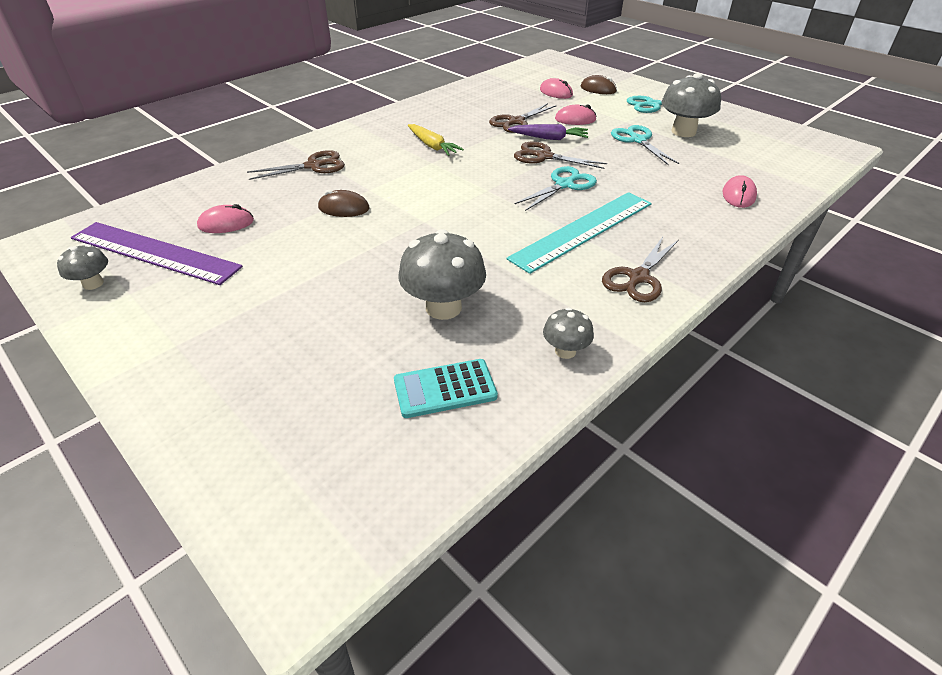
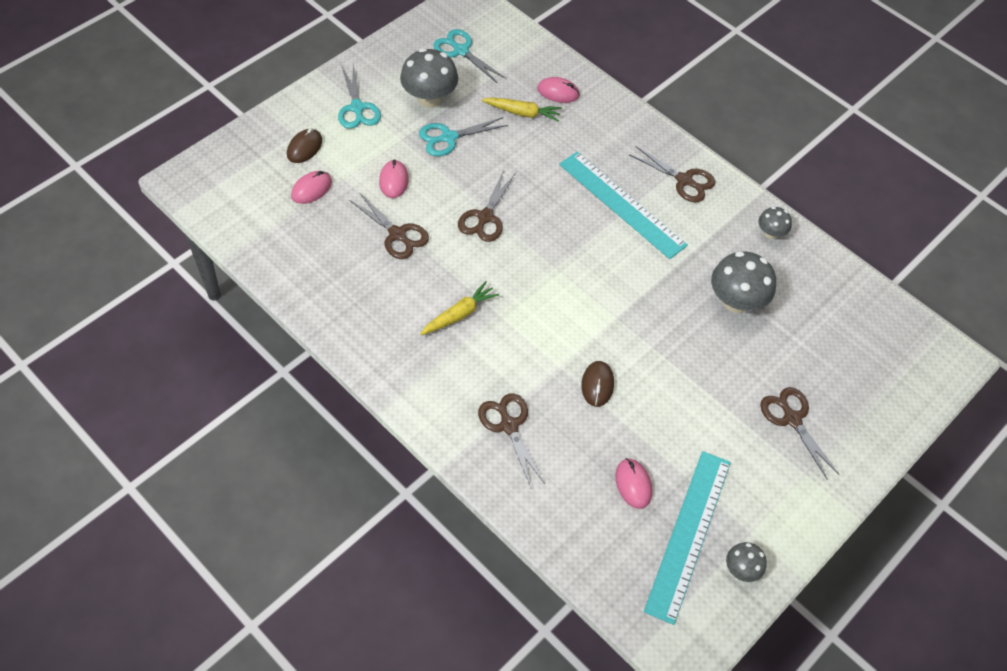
camera: 95 degrees left, 15 degrees up
purple ruler [71,222,243,285] -> turquoise ruler [644,451,731,625]
turquoise calculator [394,359,498,418] -> none
purple carrot [508,124,588,140] -> none
turquoise scissors [514,166,597,211] -> turquoise scissors moved to [433,29,506,84]
none -> yellow carrot [481,97,562,122]
none -> brown scissors [760,387,839,480]

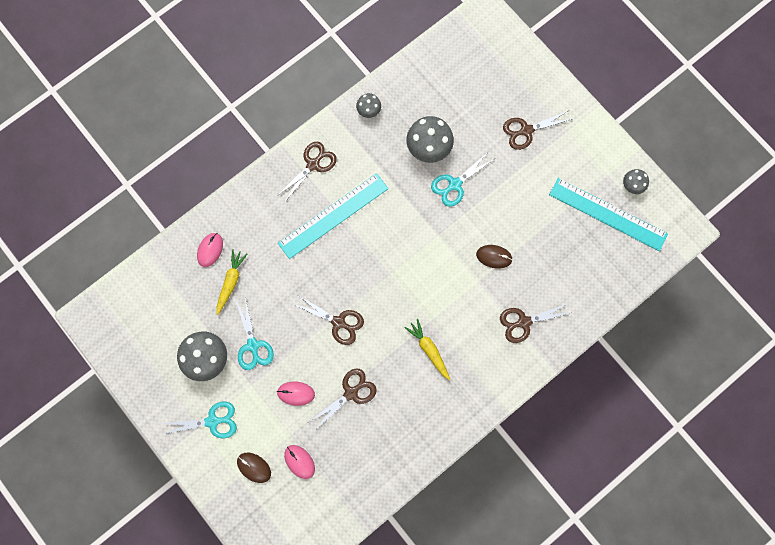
camera: 80 degrees left, 20 degrees up
turquoise scissors [433,29,506,84] -> turquoise scissors moved to [431,151,494,207]
pink mouse [615,458,652,509] -> none

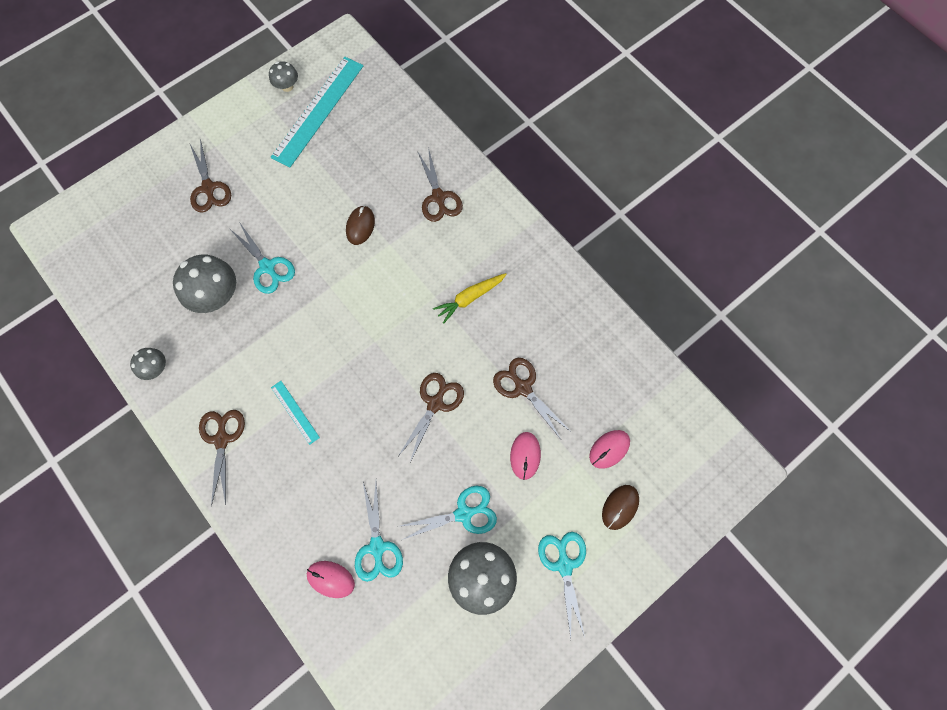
camera: 90 degrees left, 5 degrees down
yellow carrot [217,249,247,315] -> turquoise scissors [355,482,403,582]
brown scissors [277,142,337,203] -> brown scissors turned 45 degrees clockwise [199,410,245,506]
turquoise ruler [278,173,388,259] -> turquoise ruler [271,381,320,445], size x0.46

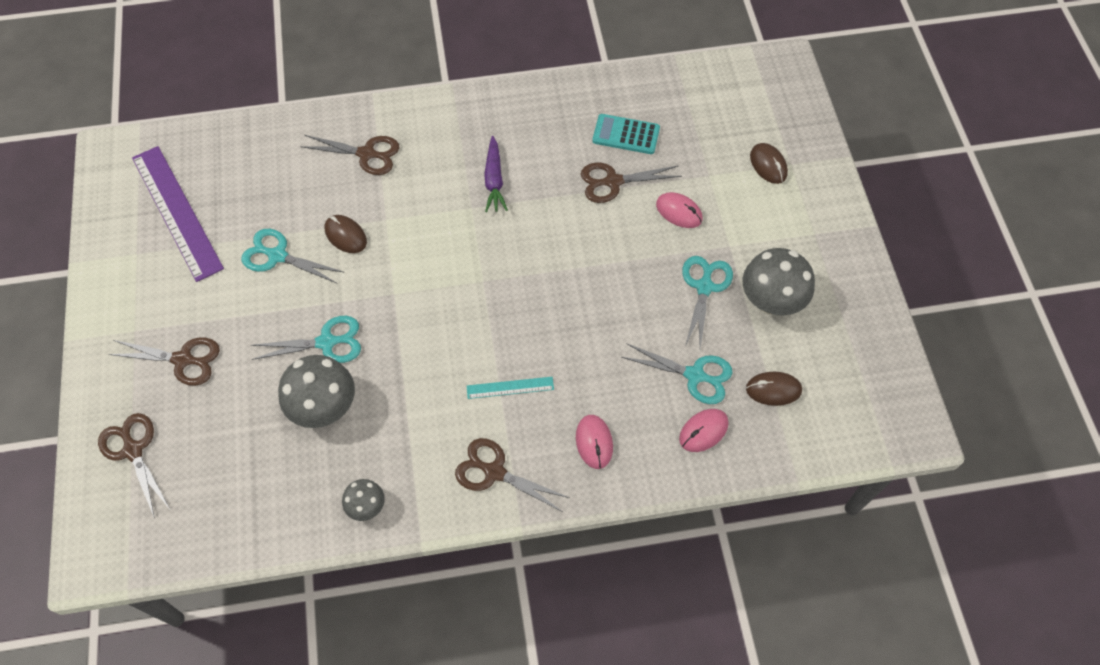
camera: 60 degrees left, 10 degrees down
grey mushroom [269,61,298,92] -> none
turquoise ruler [271,57,363,167] -> purple ruler [132,146,224,282]
brown scissors [399,373,464,462] -> brown scissors moved to [98,413,170,519]
yellow carrot [433,273,507,324] -> purple carrot [484,136,508,212]
turquoise scissors [538,532,586,639] -> turquoise scissors moved to [241,229,345,283]
pink mouse [589,430,630,469] -> pink mouse moved to [576,415,613,469]
none -> turquoise calculator [592,114,660,154]
none -> brown mouse [746,372,802,406]

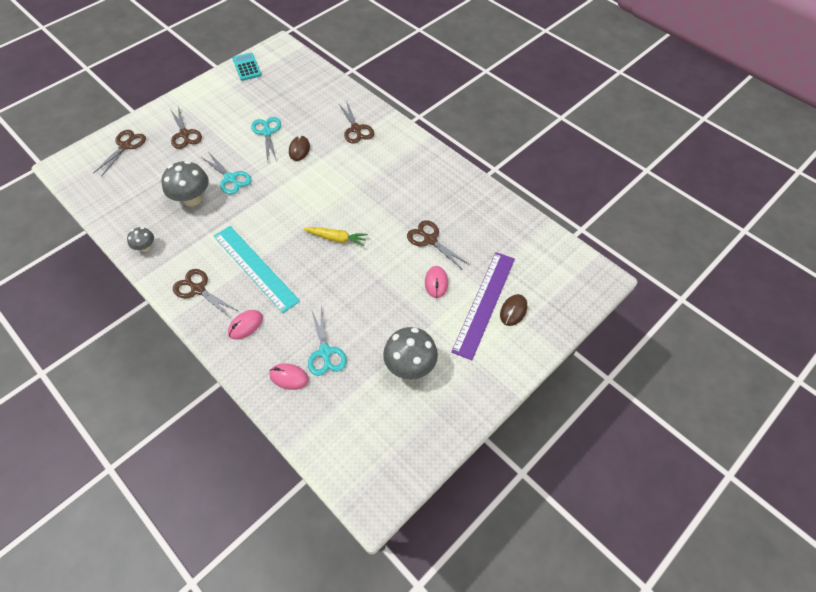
camera: 55 degrees right, 5 degrees down
purple ruler [132,146,224,282] -> purple ruler moved to [451,252,515,360]
brown scissors [455,438,570,512] -> brown scissors turned 45 degrees counterclockwise [173,269,238,317]
turquoise ruler [467,377,554,399] -> turquoise ruler [214,226,300,313], size x2.18
purple carrot [484,136,508,212] -> none
turquoise calculator [592,114,660,154] -> turquoise calculator moved to [232,53,261,81]
turquoise scissors [682,256,733,349] -> none
brown mouse [746,372,802,406] -> none
none -> yellow carrot [303,227,368,246]

